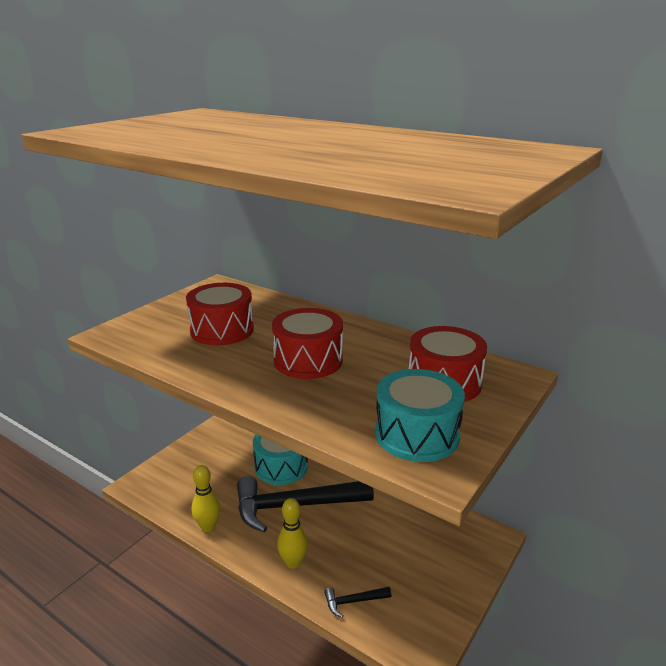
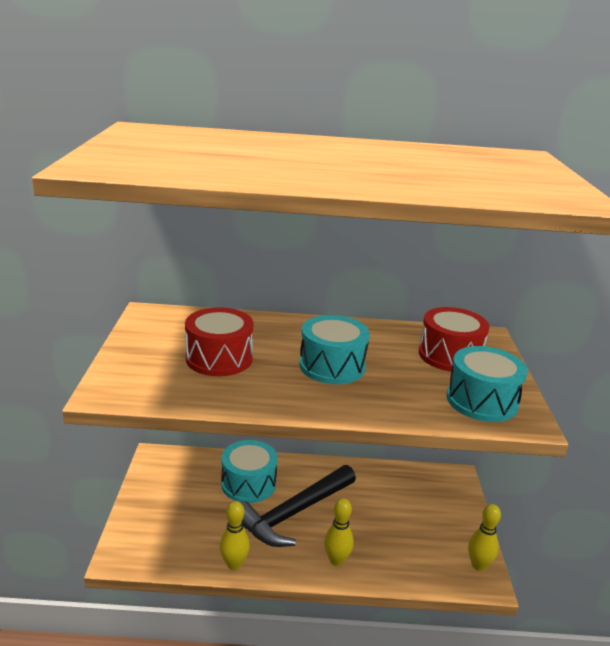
camera: 35 degrees left, 0 degrees up
red drum [272,308,343,379] -> turquoise drum [299,315,370,384]
black hammer [324,587,391,618] -> none
none -> yellow bowling pin [468,504,501,571]

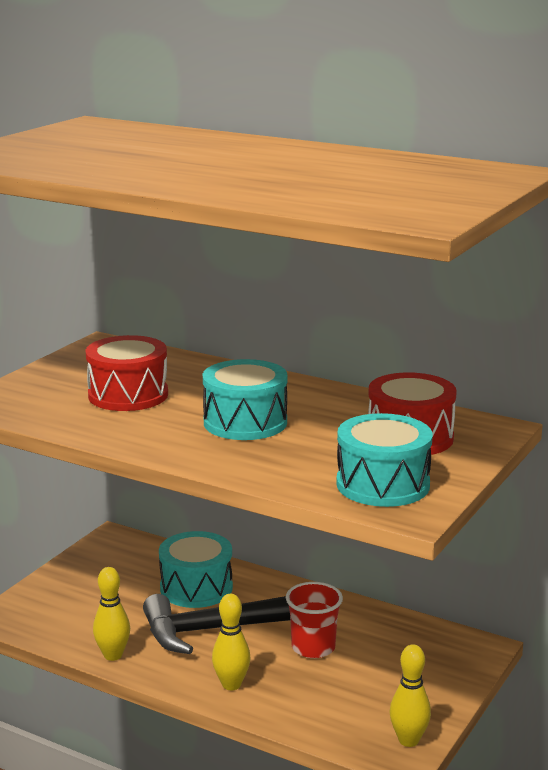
camera: 30 degrees right, 5 degrees down
none -> red cup [286,582,343,658]

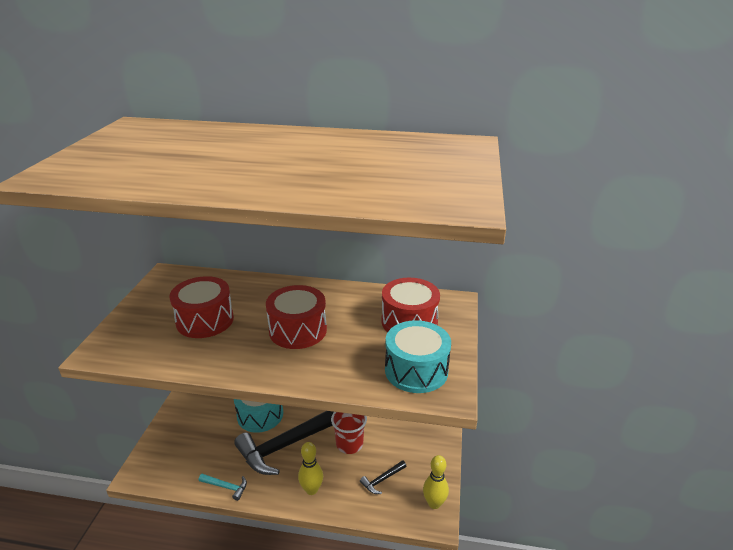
camera: 20 degrees left, 10 degrees up
yellow bowling pin [93,567,130,661] -> turquoise hammer [199,474,247,501]
turquoise drum [203,359,288,440] -> red drum [266,285,327,349]
none -> black hammer [360,460,406,494]

